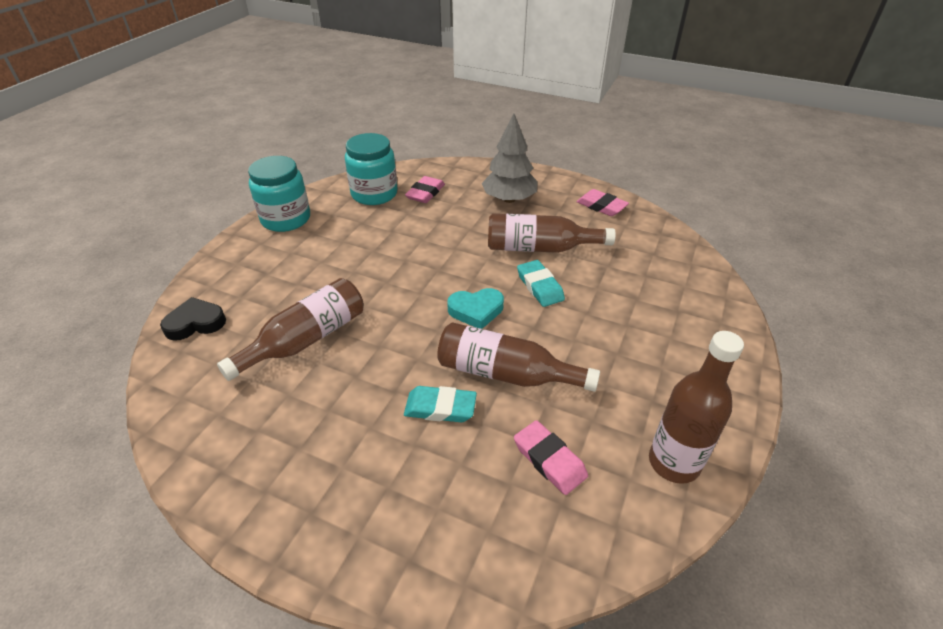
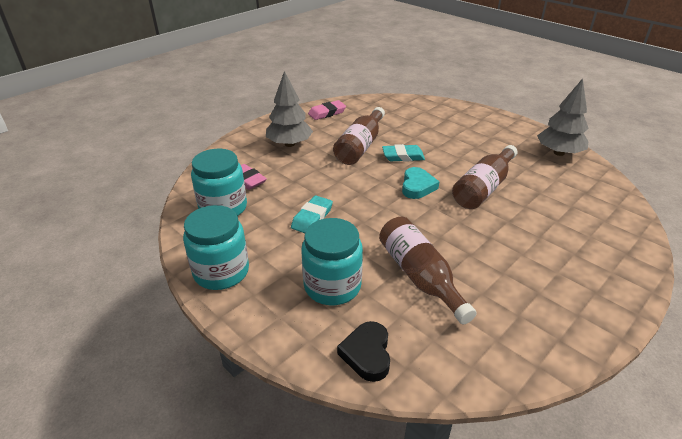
camera: 70 degrees left, 5 degrees down
turquoise eraser [404,386,477,423] -> turquoise eraser moved to [291,196,333,233]
pink eraser [514,420,588,495] -> none
brown bottle [649,331,744,484] -> grey tree [537,78,589,156]
none -> turquoise jar [301,218,363,305]

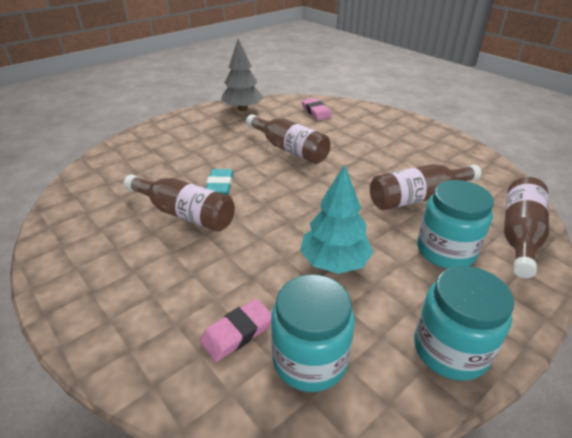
camera: 85 degrees left, 0 degrees up
grey tree [266,71,313,147] -> none
turquoise eraser [291,196,333,233] -> turquoise tree [300,164,373,274]
pink eraser [308,100,346,120] -> pink eraser moved to [302,98,332,120]
black heart [337,321,390,382] -> brown bottle [504,177,549,278]
turquoise heart [402,167,439,199] -> none

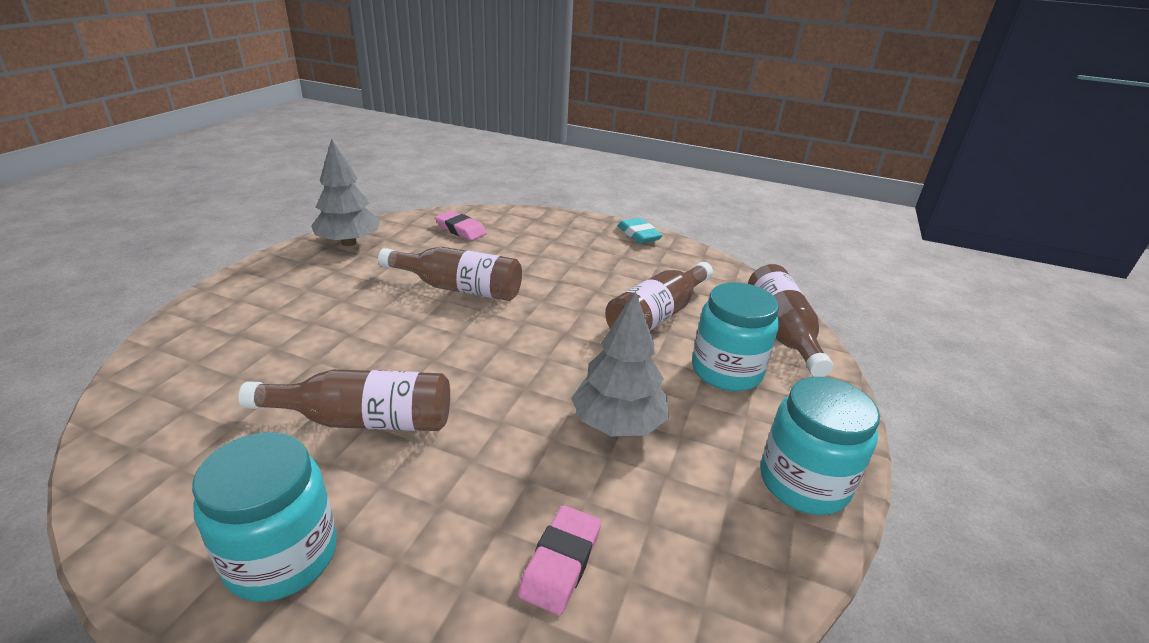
camera: 30 degrees left, 5 degrees down
turquoise eraser [206,169,233,195] -> turquoise eraser moved to [618,218,663,243]
turquoise jar [271,274,355,392] -> turquoise jar moved to [192,432,337,602]
turquoise tree [300,164,373,274] -> grey tree [571,291,669,437]

